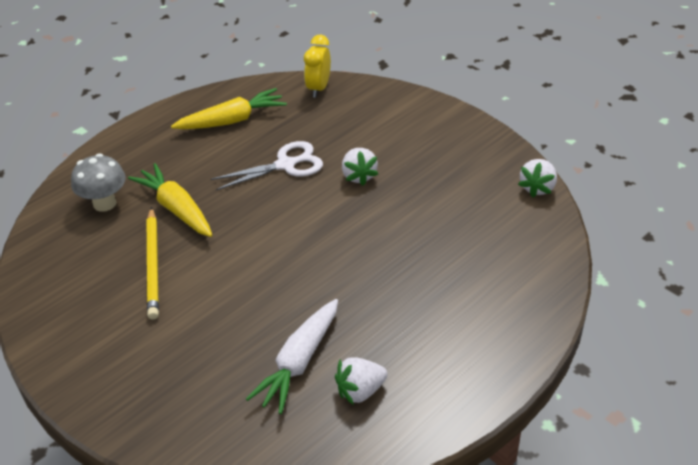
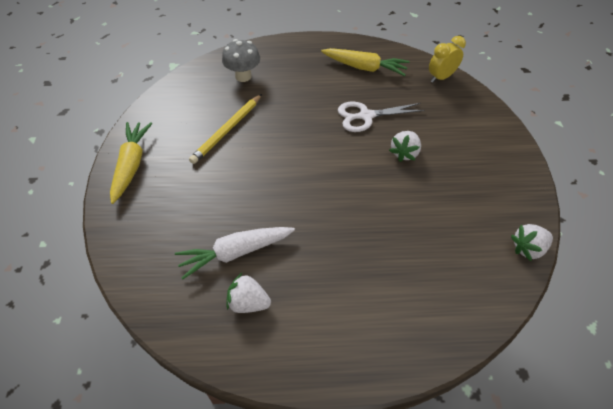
camera: 40 degrees right, 10 degrees up
yellow carrot [128,163,212,237] -> yellow carrot moved to [110,122,152,204]
white scissors [211,141,323,190] -> white scissors turned 150 degrees clockwise [338,102,425,132]

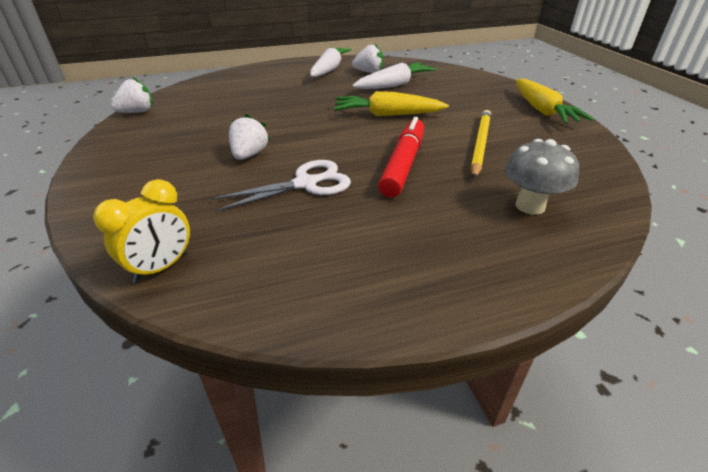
camera: 165 degrees right, 15 degrees down
yellow carrot [321,48,409,76] -> yellow carrot moved to [334,91,449,116]
none -> white carrot [310,47,352,77]
none -> red marker [378,117,424,197]

